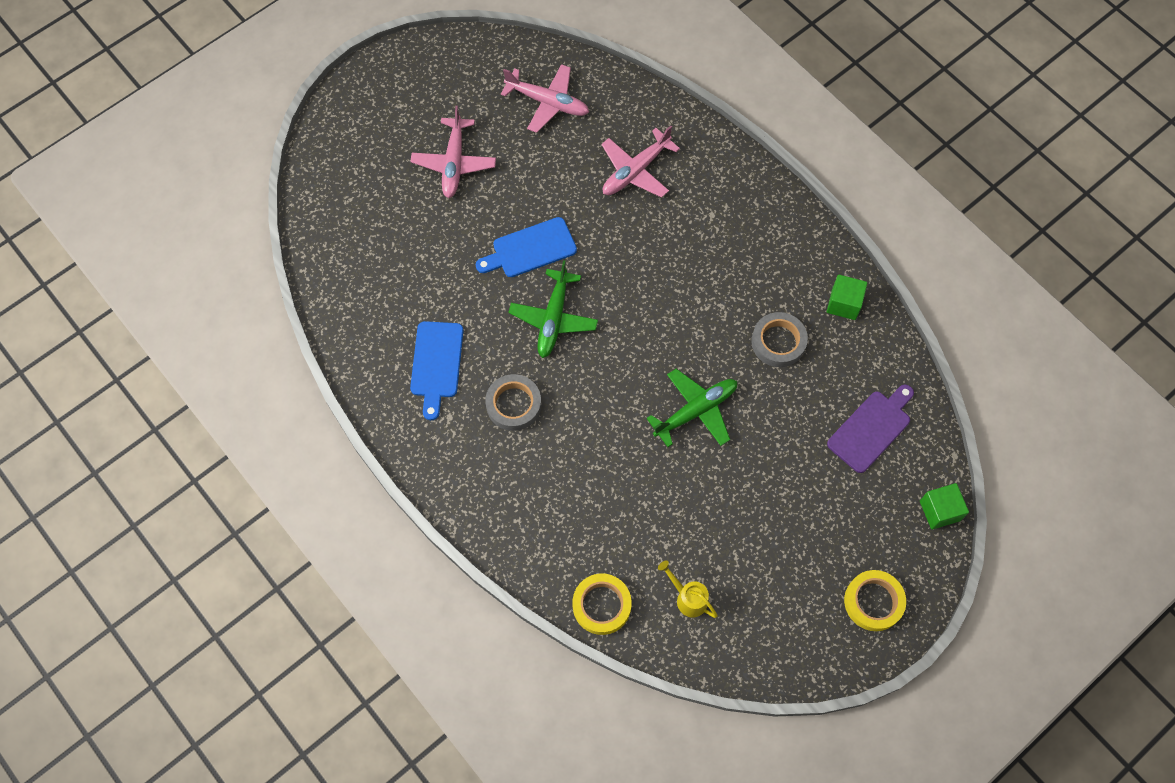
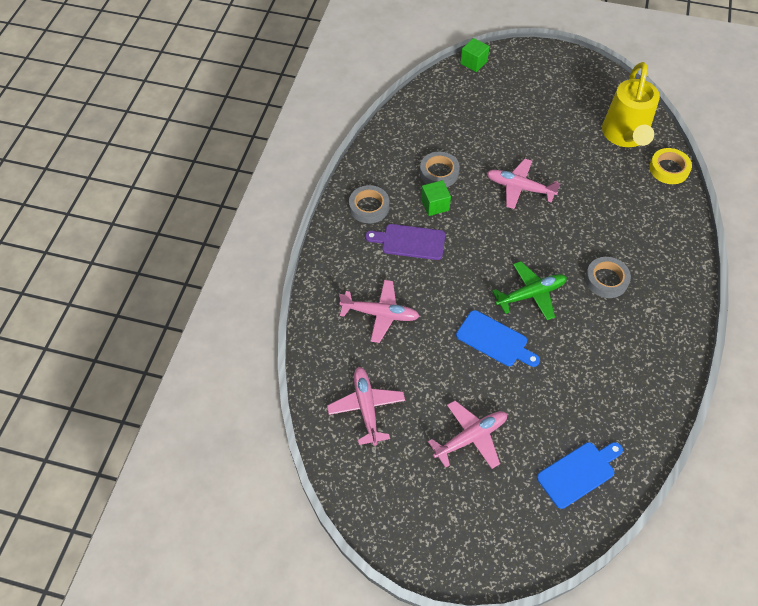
camera: 125 degrees left, 10 degrees down
blue cutting board [410,321,463,420] -> blue cutting board moved to [537,442,623,509]
green plane [646,369,737,447] -> pink plane [487,159,561,209]
yellow watering can [658,561,718,618] -> yellow watering can [602,62,660,147], size x2.31
green cube [827,274,867,320] -> green cube moved to [421,180,451,216]
purple cutting board [827,384,914,473] -> purple cutting board moved to [365,224,445,260]
yellow tape [844,570,906,631] -> none
none -> grey tape [349,185,389,223]

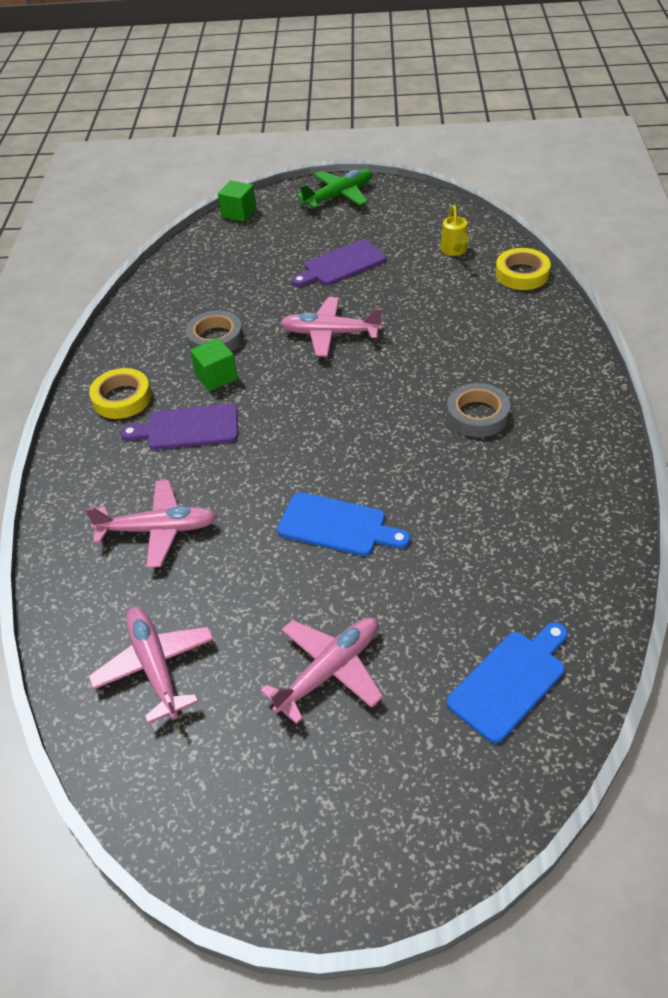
camera: 10 degrees left, 10 degrees down
grey tape [349,185,389,223] -> yellow tape [89,368,152,419]
green plane [492,261,567,320] -> green plane moved to [296,169,372,208]
yellow watering can [602,62,660,147] -> yellow watering can [440,205,469,256], size x0.43
none -> purple cutting board [292,239,386,287]

